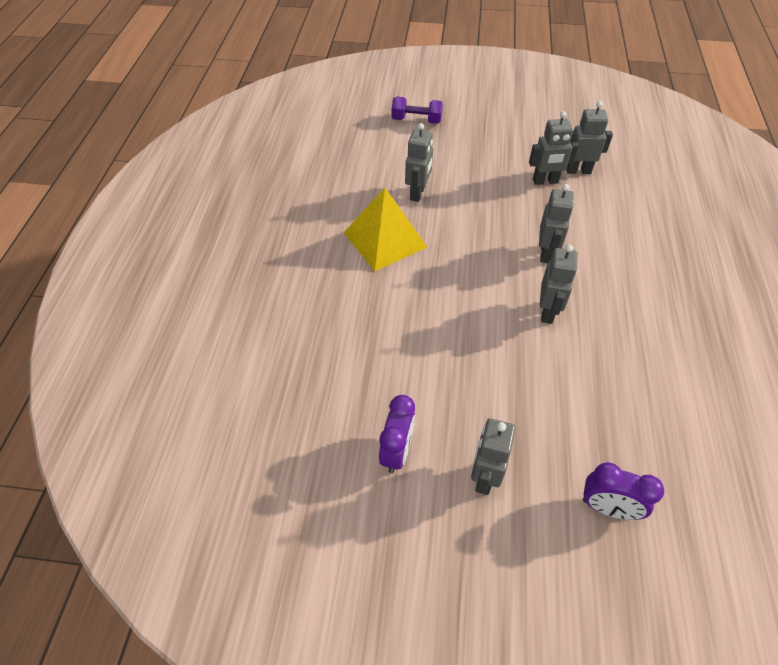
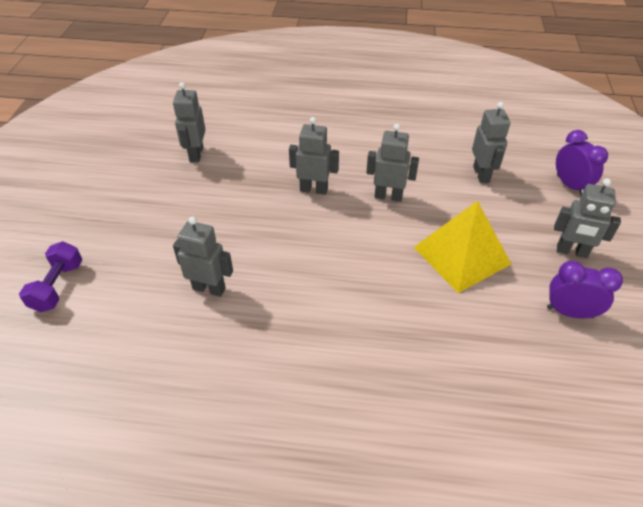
camera: 90 degrees left, 5 degrees down
yellow pyramid [344,188,427,271] -> yellow pyramid moved to [414,201,511,293]
grey robot [529,111,579,185] -> grey robot moved to [472,102,510,183]
purple clock [583,462,664,520] -> purple clock turned 45 degrees counterclockwise [556,130,608,196]

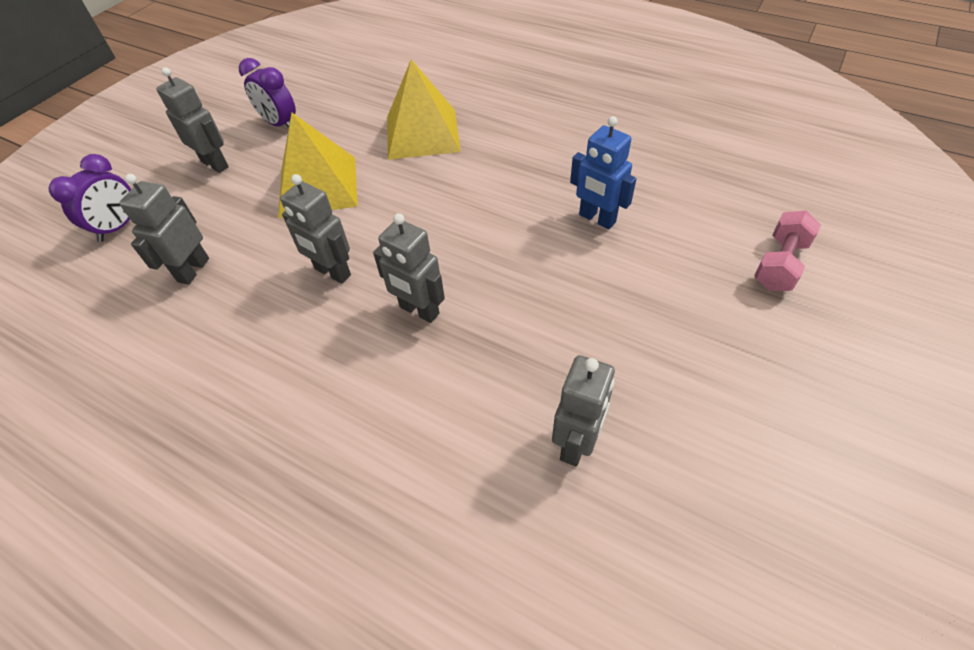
camera: 155 degrees left, 5 degrees up
purple dumbbell [19,241,82,312] -> pink dumbbell [754,211,821,291]
grey robot [173,216,233,297] -> blue robot [570,116,637,229]
purple clock [556,130,608,196] -> purple clock turned 150 degrees counterclockwise [49,154,131,242]
none -> yellow pyramid [387,59,461,160]

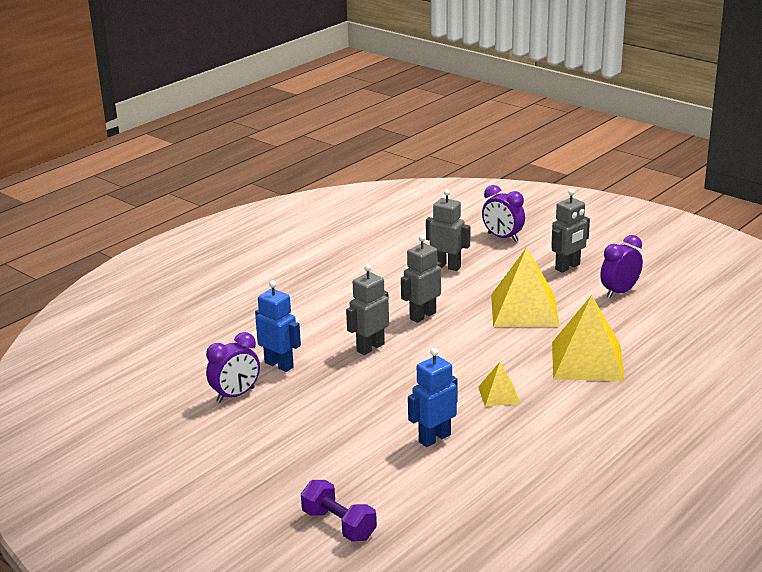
camera: 100 degrees right, 25 degrees down
grey robot [552,355,615,466] -> purple clock [206,332,260,403]
pink dumbbell [754,211,821,291] -> purple dumbbell [301,480,377,542]
none -> blue robot [255,281,301,372]
none -> yellow pyramid [478,362,520,407]

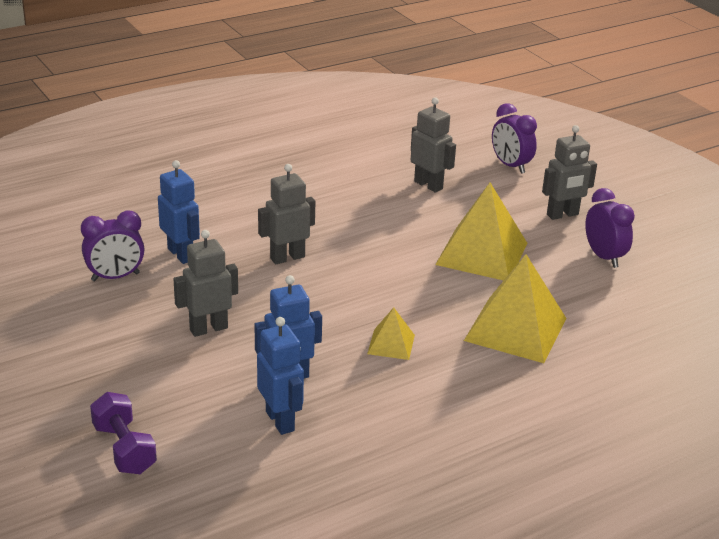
camera: 15 degrees right, 5 degrees up
grey robot [401,235,441,323] -> grey robot moved to [174,230,238,337]
purple clock [600,235,643,298] -> purple clock turned 90 degrees clockwise [585,188,635,268]
none -> blue robot [257,317,304,435]

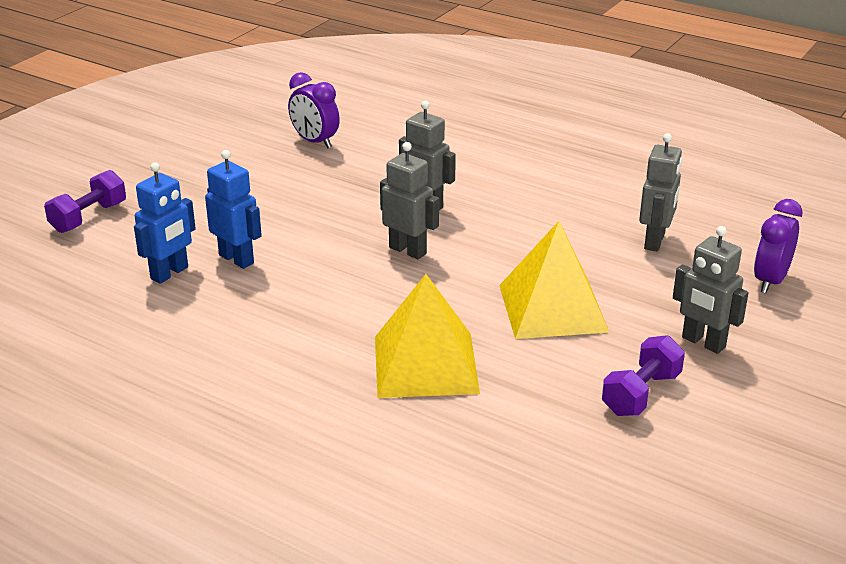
camera: 65 degrees right, 0 degrees up
blue robot [158,160,200,264] -> none
grey robot [174,230,238,337] -> grey robot moved to [380,142,439,259]
yellow pyramid [367,307,415,360] -> none
purple clock [585,188,635,268] -> purple dumbbell [602,335,685,416]

